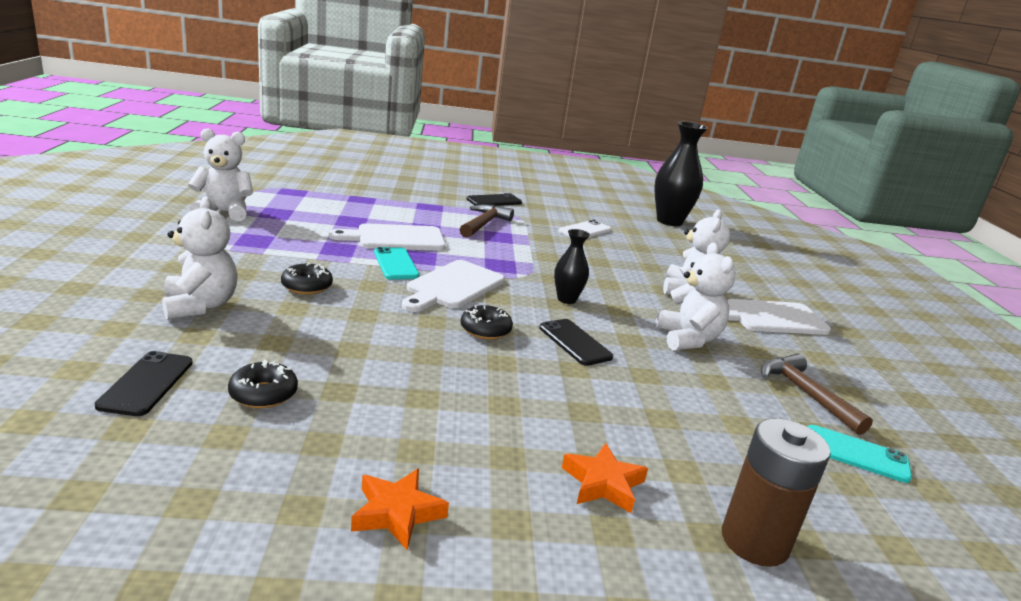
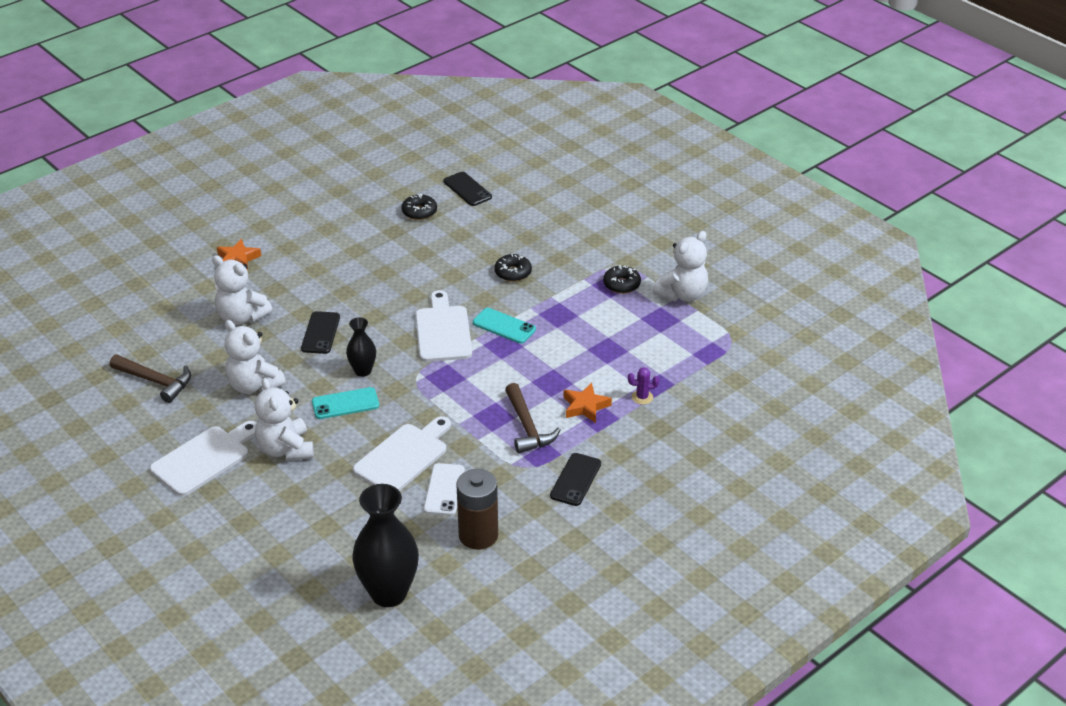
camera: 145 degrees right, 15 degrees up
white teddy bear [162,197,238,320] -> white teddy bear moved to [212,255,273,325]
white cutting board [329,223,446,251] -> white cutting board moved to [353,416,451,491]
orange star [351,468,449,550] -> orange star moved to [564,383,612,423]
black donut [461,305,513,340] -> black donut moved to [603,265,641,294]
black phone [539,319,613,366] -> black phone turned 75 degrees clockwise [301,311,340,354]
brown battery [722,418,831,567] -> brown battery moved to [456,469,498,550]
turquoise phone [808,425,912,483] -> turquoise phone moved to [312,387,379,419]
none -> purple cactus [628,367,659,405]

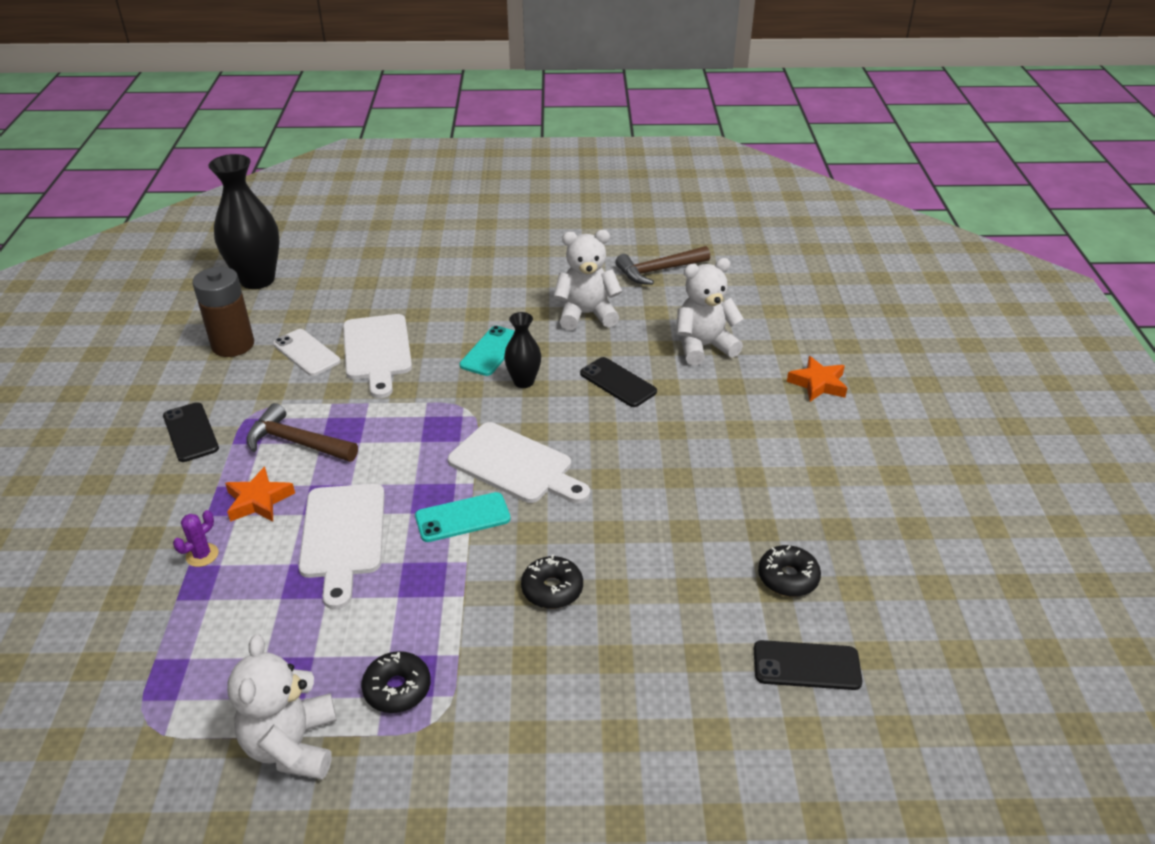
camera: 130 degrees right, 0 degrees up
white cutting board [150,421,257,496] -> white cutting board moved to [299,484,385,609]
white teddy bear [255,378,314,460] -> none

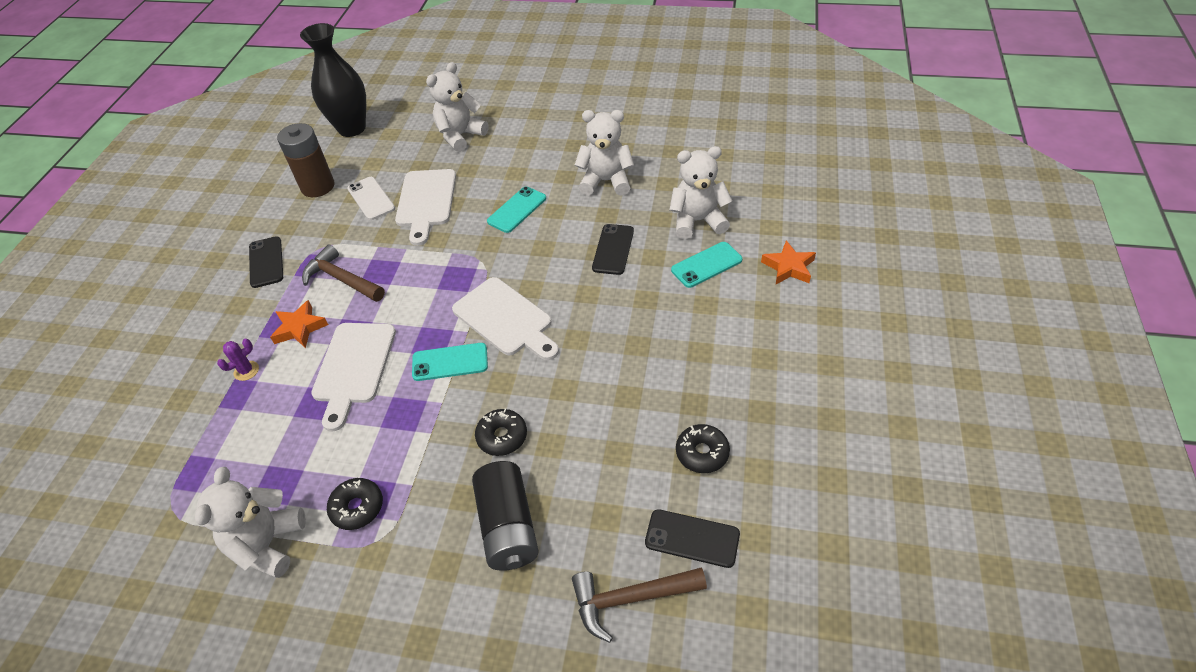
camera: 15 degrees right, 10 degrees up
black vase [504,312,541,388] -> none
black phone [580,357,657,407] -> black phone turned 45 degrees clockwise [592,224,634,275]
brown hammer [615,246,710,285] -> brown hammer moved to [572,567,707,643]
none -> white teddy bear [426,62,489,152]
none -> black battery [472,461,539,571]
none -> turquoise phone [671,242,743,288]

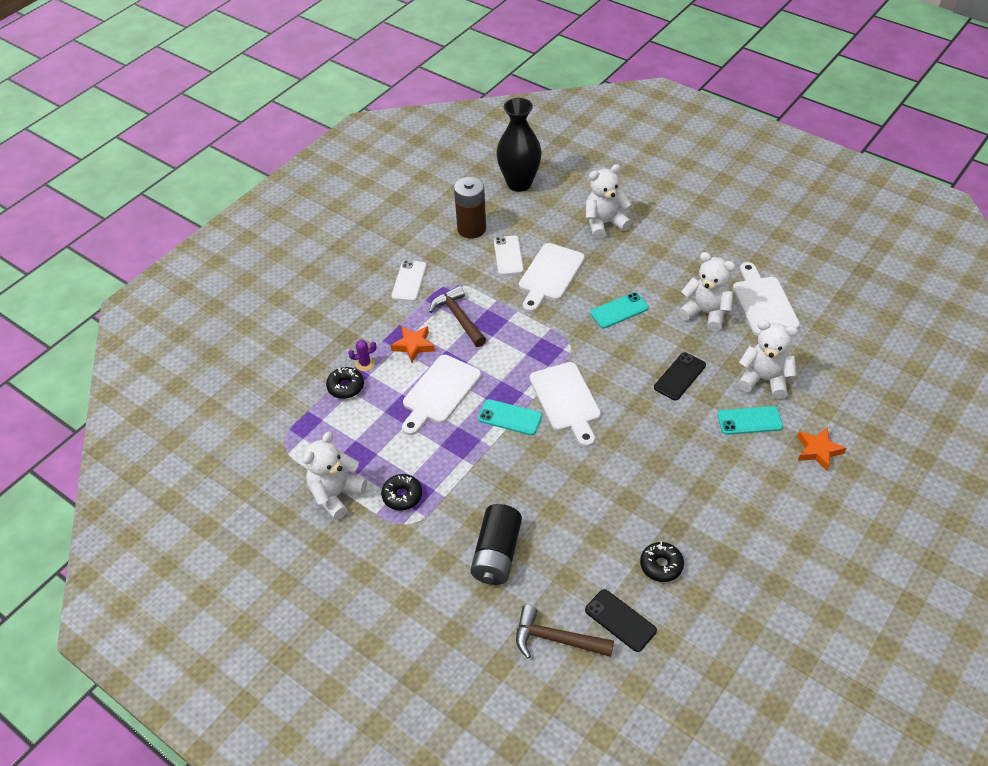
camera: 25 degrees right, 0 degrees up
black phone [249,236,283,288] -> white phone [391,260,427,302]
black donut [475,409,527,456] -> black donut moved to [326,367,364,399]
none -> white cutting board [733,262,800,336]

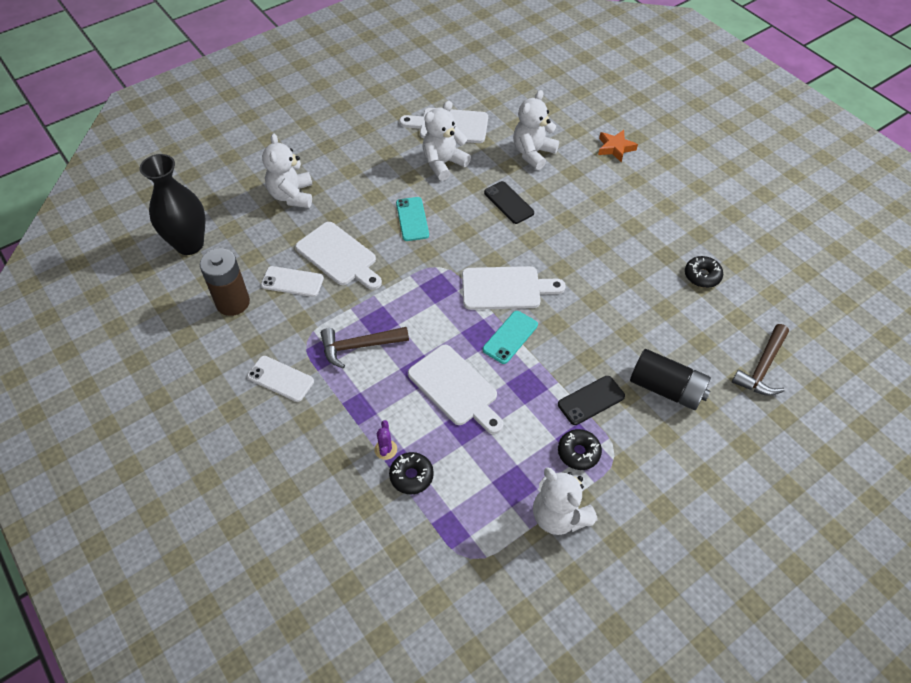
camera: 75 degrees left, 5 degrees up
orange star [391,326,435,363] -> none
black phone [585,589,657,652] -> black phone moved to [558,376,625,425]
turquoise phone [717,406,783,435] -> none

